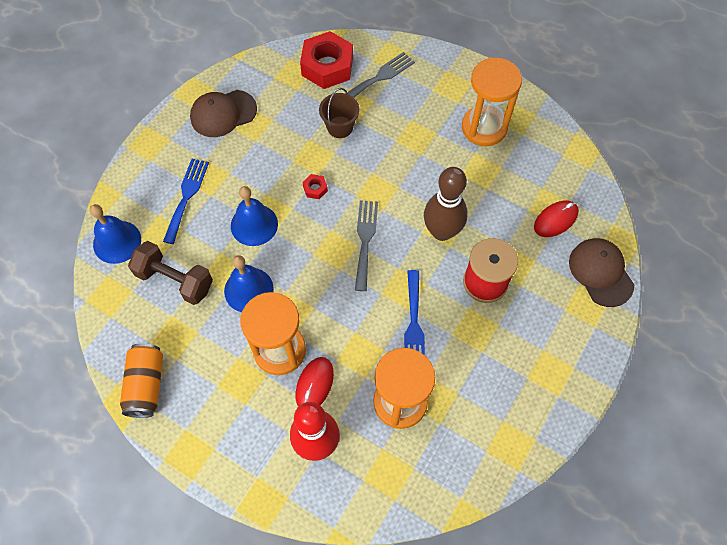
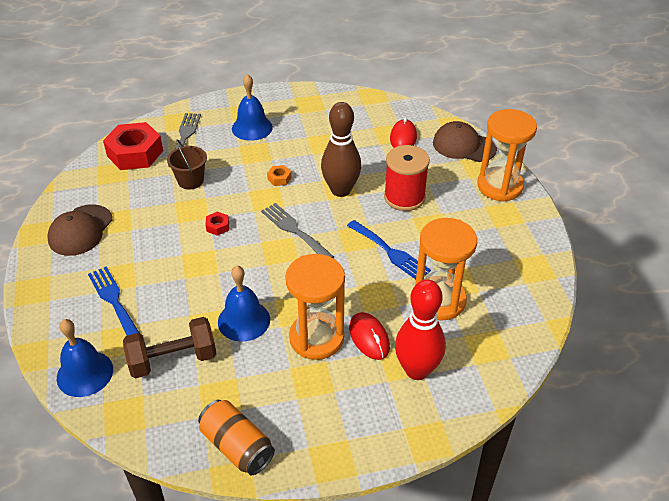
camera: 45 degrees left, 20 degrees down
blue bell [231,186,278,246] -> blue bell moved to [232,74,273,141]
orange hourglass [462,57,522,146] -> orange hourglass moved to [477,109,537,202]
none -> orange nut [267,165,292,186]

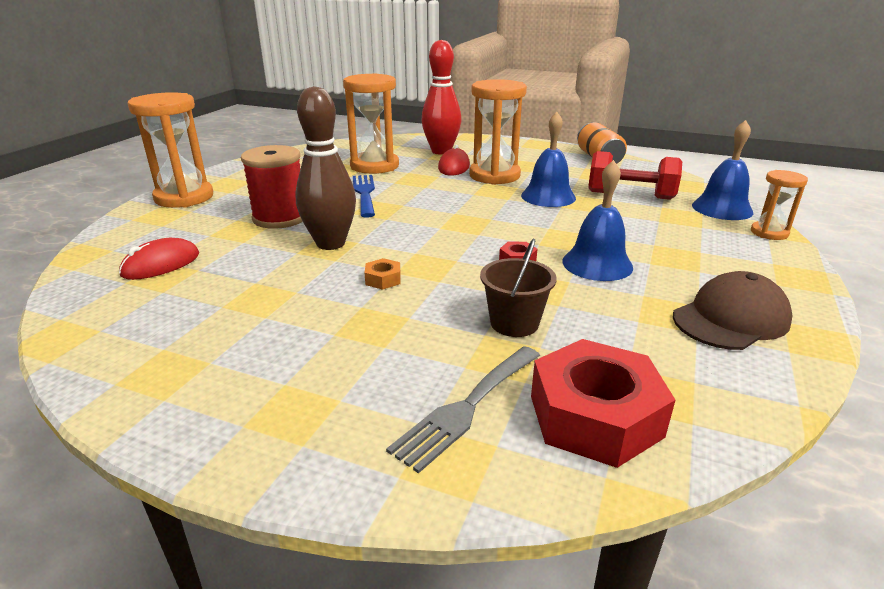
camera: 145 degrees left, 15 degrees down
blue fork [88,266,140,336] -> none
brown dumbbell [123,317,216,378] -> red dumbbell [588,151,682,200]
blue bell [232,74,273,141] -> blue bell moved to [562,160,633,281]
grey fork [261,203,334,258] -> none
brown cap [433,121,497,162] -> none
none -> orange hourglass [751,170,808,240]

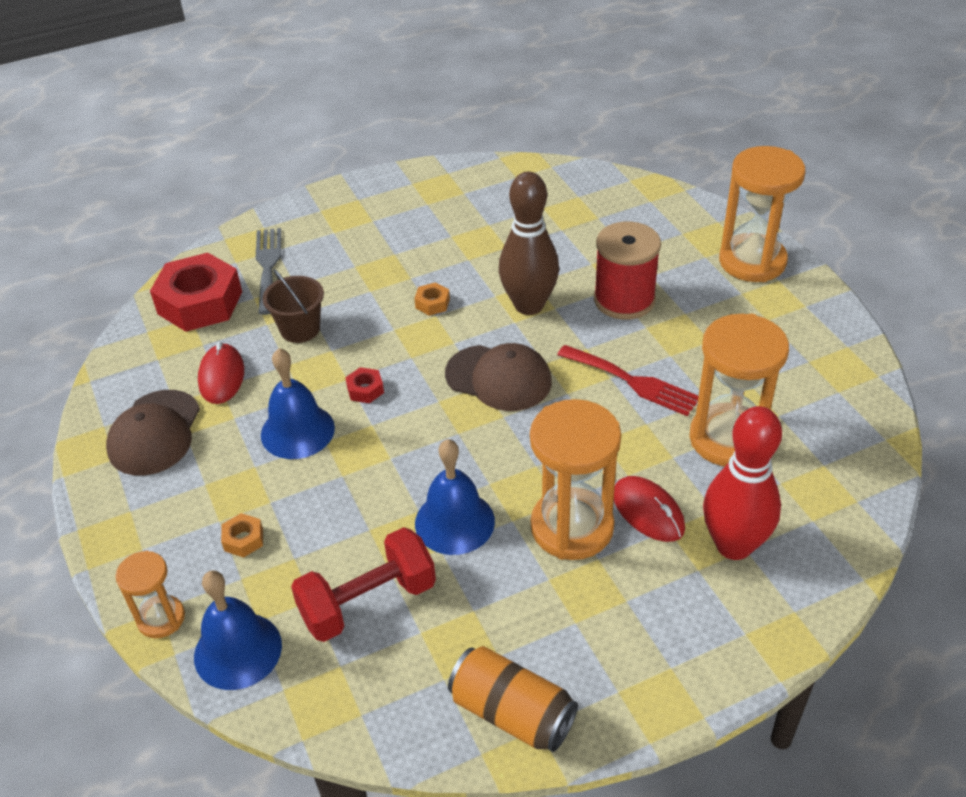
camera: 135 degrees right, 15 degrees up
red mouse [119,238,199,280] -> red mouse moved to [198,342,244,404]
blue fork [353,175,375,218] -> red fork [557,345,698,416]
none -> orange nut [221,513,263,558]
none -> brown cap [445,343,552,411]

